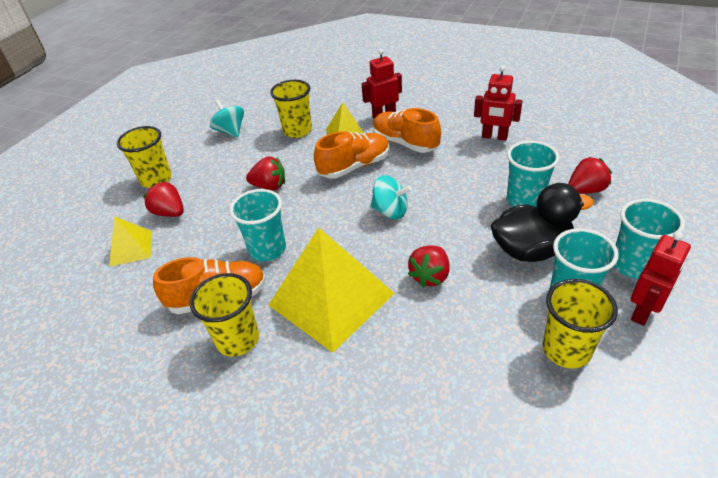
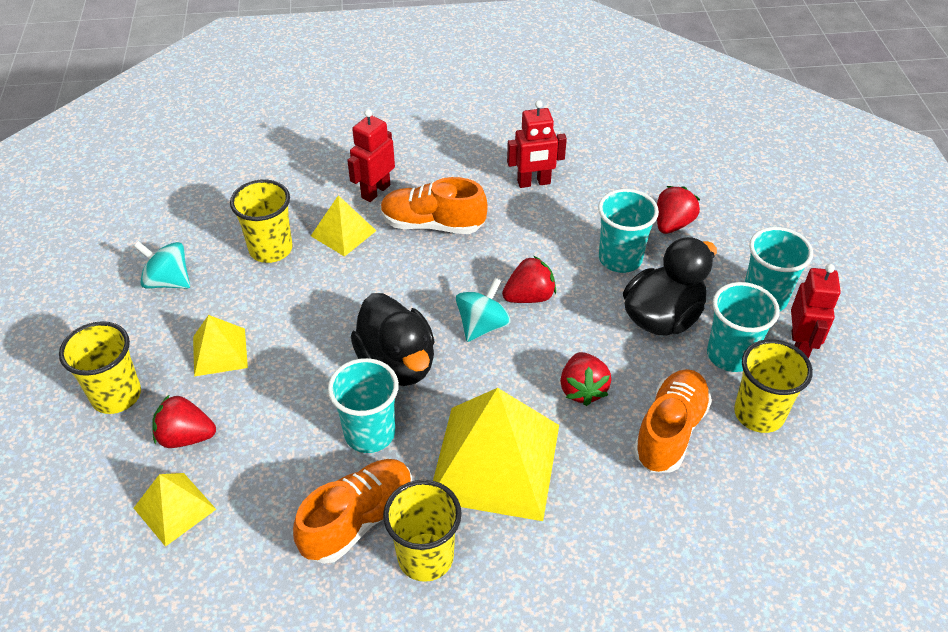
camera: 35 degrees left, 5 degrees up
red strawberry [246,156,285,190] -> red strawberry moved to [502,256,556,303]
orange shoe [314,131,389,179] -> orange shoe moved to [633,369,712,473]
turquoise spinning top [371,175,412,219] -> turquoise spinning top turned 45 degrees counterclockwise [456,278,511,342]
none -> yellow pyramid [193,315,248,377]
none -> black duck [351,293,435,386]

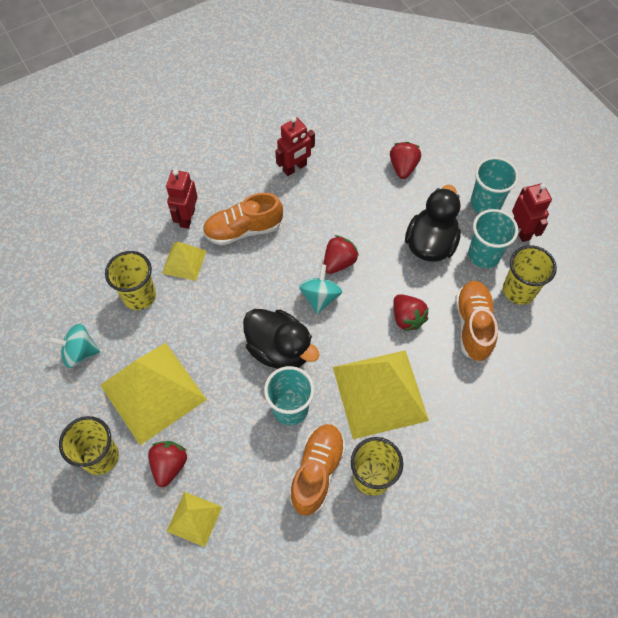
camera: 25 degrees left, 15 degrees up
red strawberry [152,394,216,448] -> red strawberry turned 120 degrees clockwise [148,441,187,487]
yellow pyramid [193,315,248,377] -> yellow pyramid [100,343,207,445], size x1.99
turquoise cup [598,189,659,273] -> none

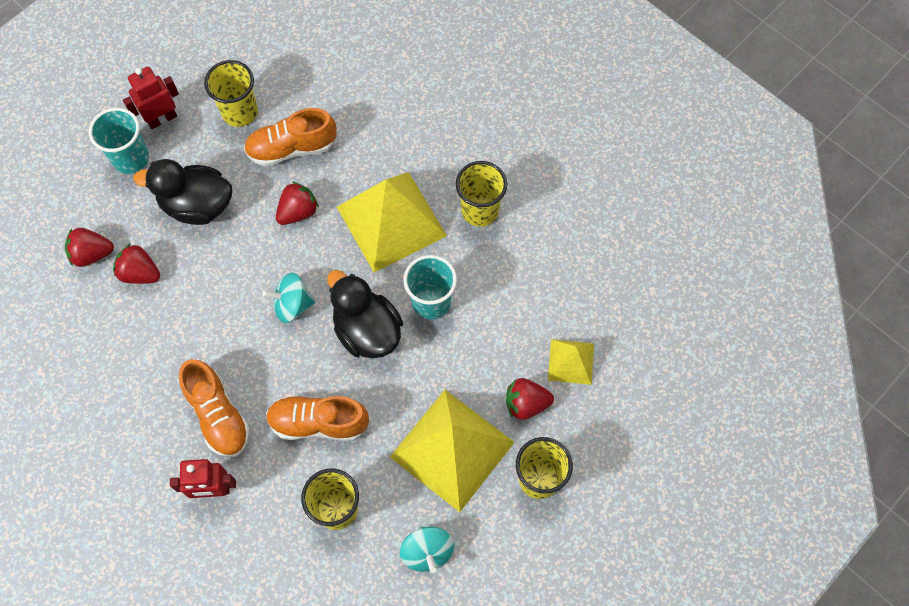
camera: 105 degrees left, 5 degrees up
yellow pyramid [162,242,206,281] -> none
black duck [243,309,320,369] -> black duck turned 60 degrees counterclockwise [327,270,403,359]
red robot [275,117,315,176] -> none
orange shoe [289,424,346,516] -> orange shoe moved to [266,395,369,441]
red strawberry [324,235,359,274] -> red strawberry moved to [113,243,160,284]
turquoise cup [468,209,518,268] -> none

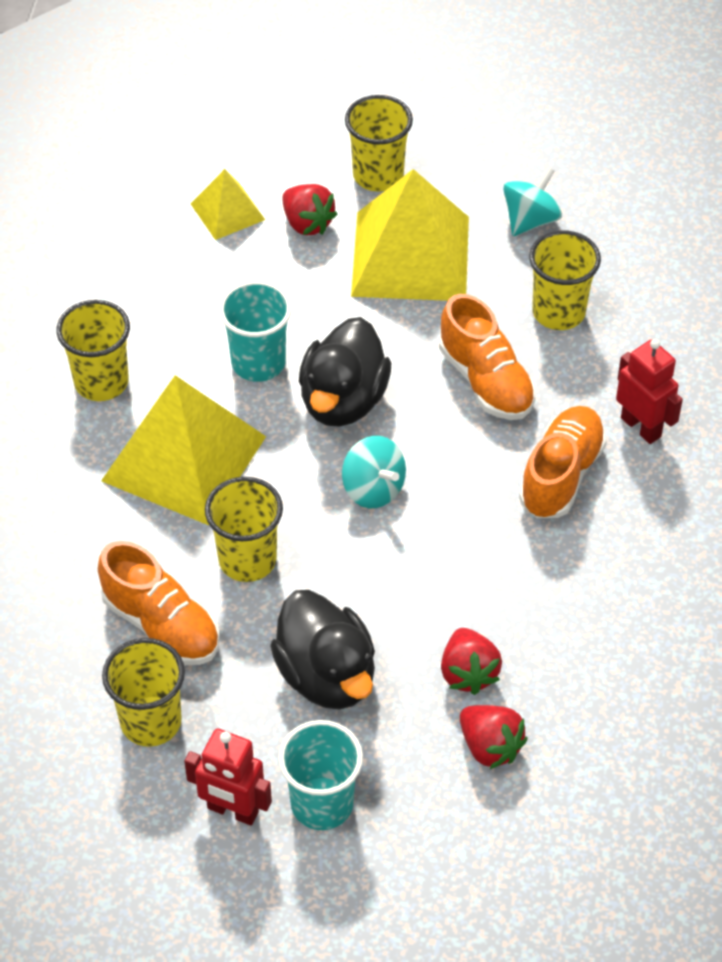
camera: 125 degrees left, 15 degrees down
red strawberry [276,181,319,225] -> yellow cup [205,477,283,582]

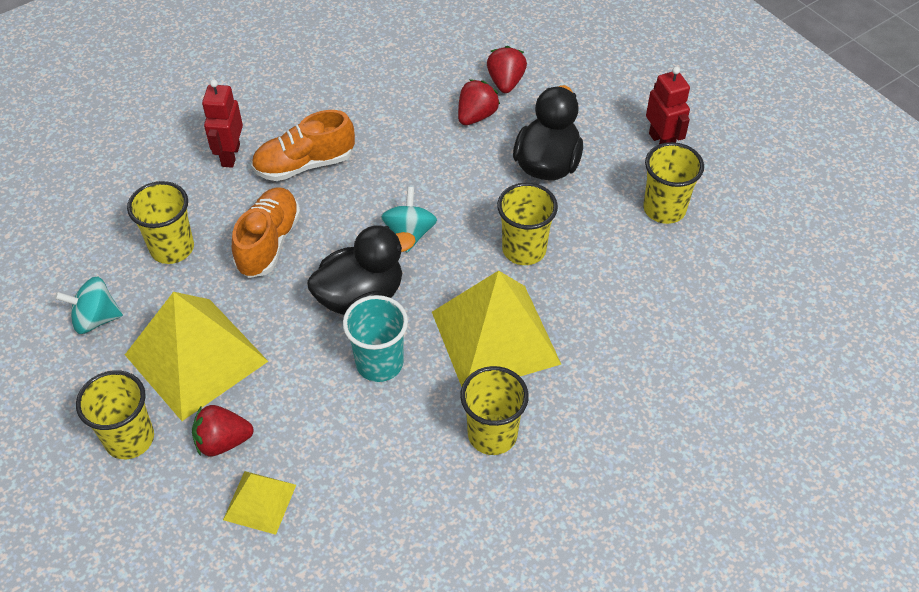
camera: 135 degrees left, 0 degrees up
orange shoe [98,541,220,665] -> none
turquoise cup [278,720,363,830] -> none
red strawberry [282,184,337,235] -> red strawberry turned 105 degrees counterclockwise [192,405,254,456]

